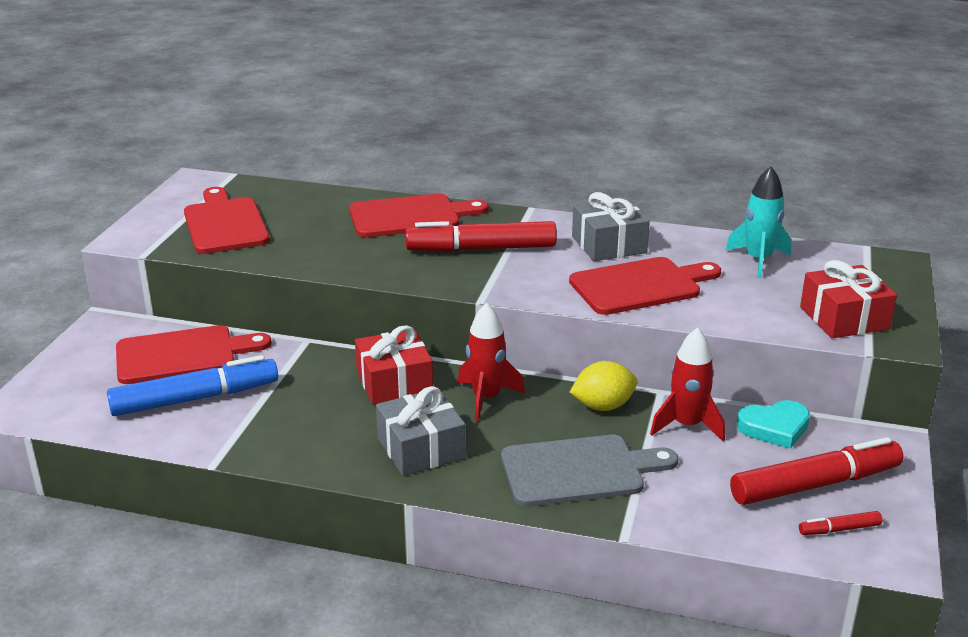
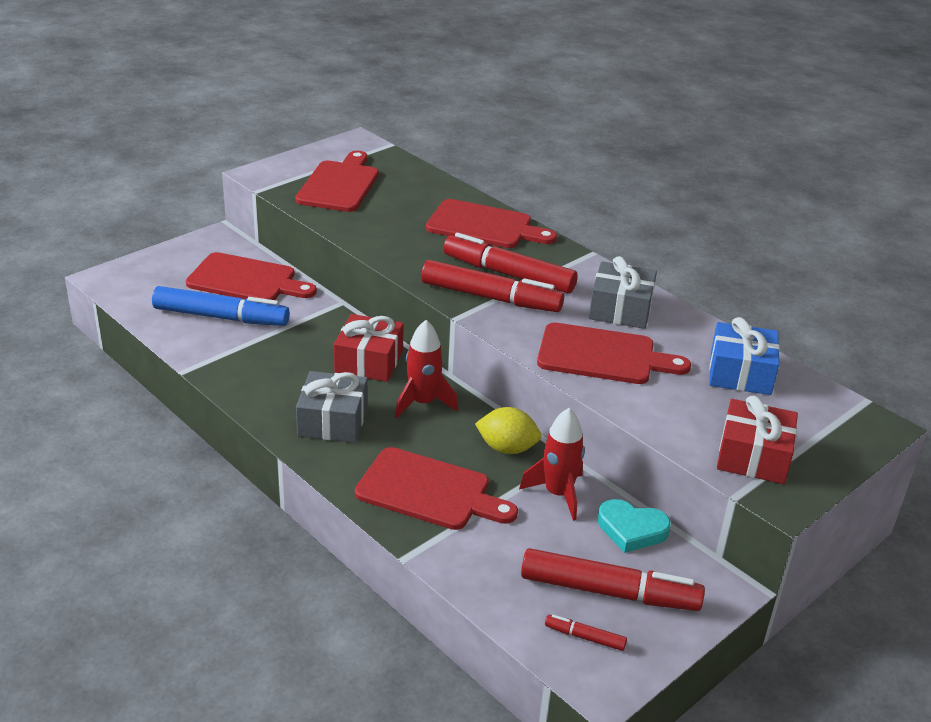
camera: 30 degrees right, 5 degrees up
grey cutting board [501,435,679,507] -> red cutting board [355,447,518,530]
turquoise rocket [726,166,791,278] -> blue gift [709,317,780,395]
none -> red marker [421,260,564,312]

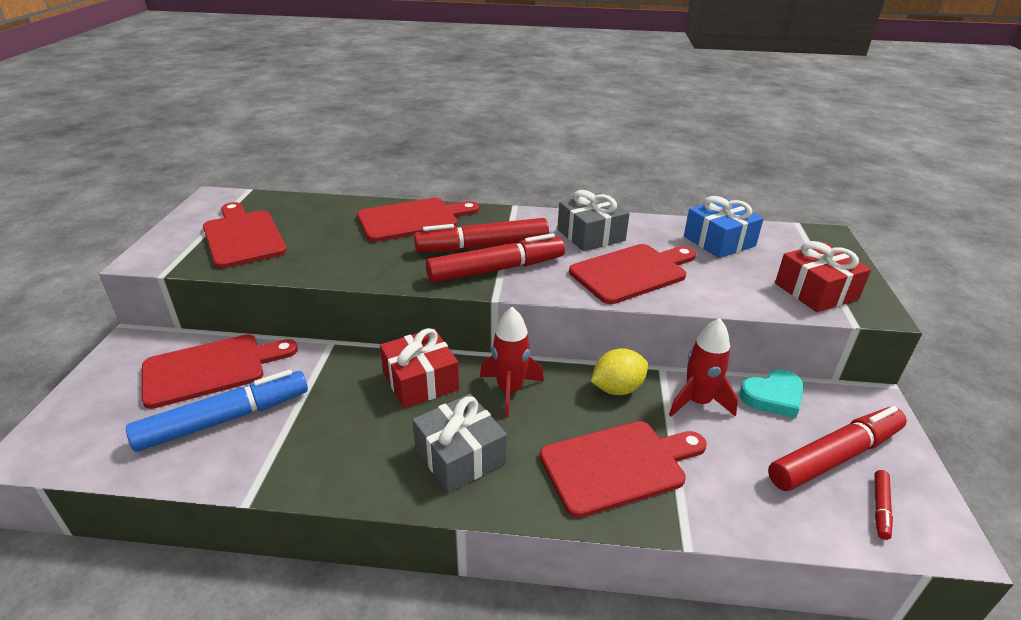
camera: 40 degrees left, 0 degrees up
red marker [545,615,627,651] -> red marker turned 45 degrees counterclockwise [874,470,893,540]

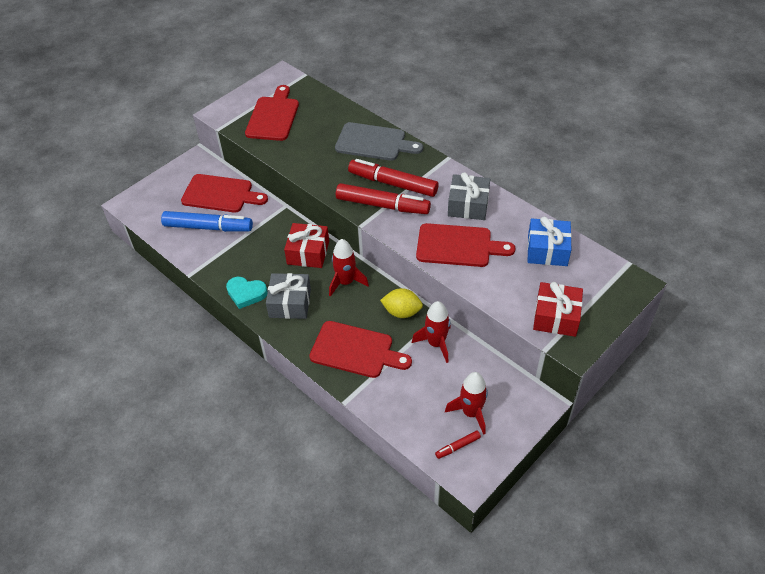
camera: 40 degrees right, 15 degrees up
red cutting board [357,198,479,242] -> grey cutting board [335,122,423,161]
turquoise heart [739,369,804,418] -> turquoise heart moved to [226,277,268,309]
red marker [768,406,907,491] -> red rocket [445,372,488,435]

